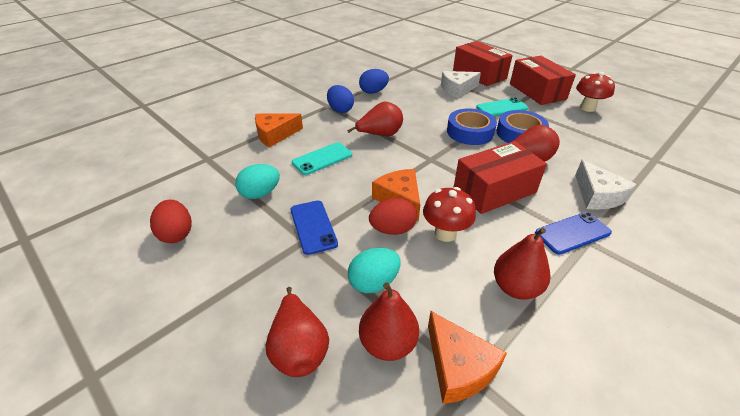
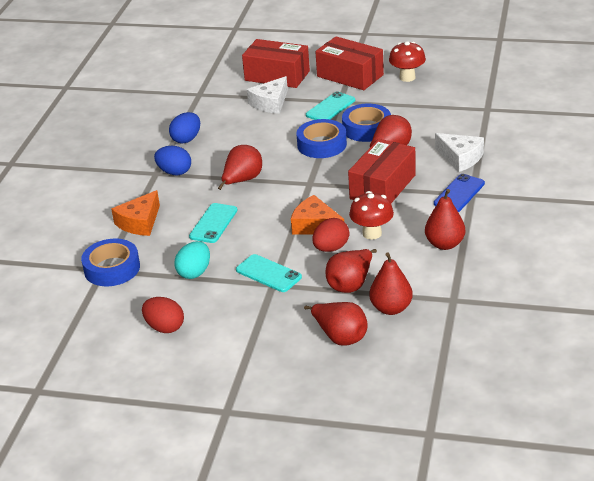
camera: 30 degrees left, 5 degrees down
blue phone [291,201,338,255] -> turquoise phone [236,254,302,292]
turquoise egg [348,248,401,293] -> red pear [325,249,377,293]
orange cheese [428,311,507,404] -> none
none -> blue tape [81,239,140,286]

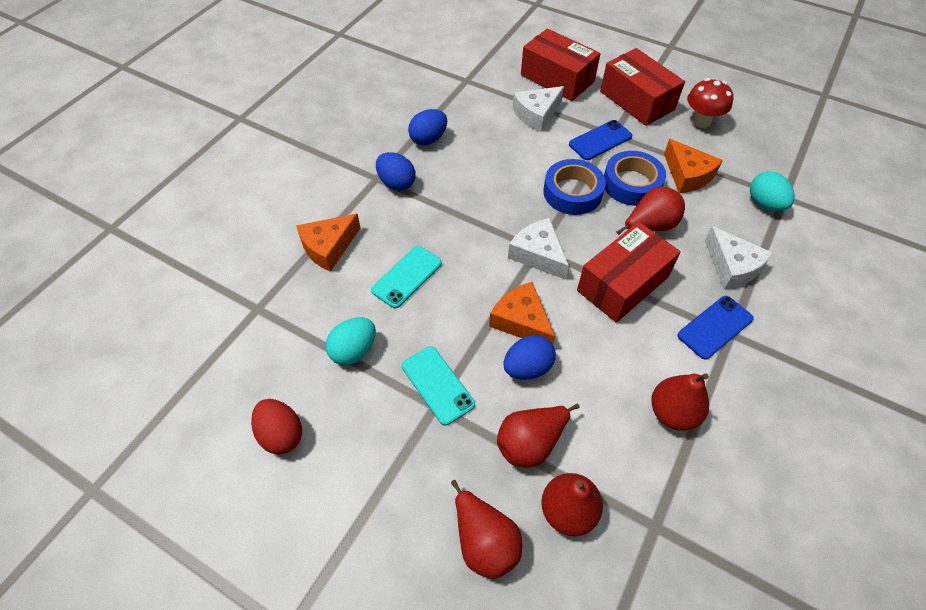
camera: 15 degrees right, 20 degrees up
blue tape [81,239,140,286] -> none
red pear [218,145,262,190] -> none
turquoise phone [306,91,355,120] -> blue phone [569,120,632,160]
red egg [312,218,349,252] -> blue egg [503,335,556,380]
red mushroom [349,191,394,240] -> none
none -> white cheese [508,218,569,280]
none -> orange cheese [664,139,723,193]
none -> turquoise egg [750,171,795,211]

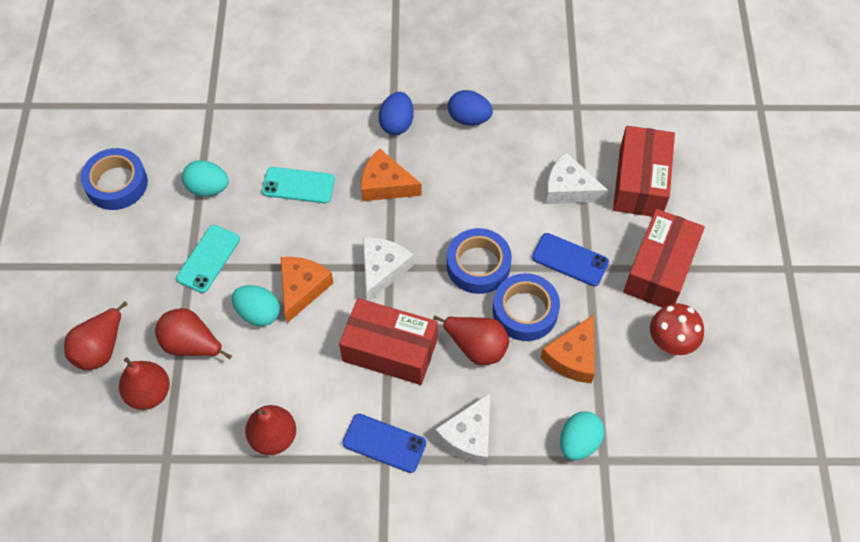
camera: 60 degrees right, 5 degrees up
red egg [251,399,302,455] -> blue tape [81,148,148,210]
orange cheese [296,214,360,272] -> orange cheese moved to [361,148,422,201]
blue egg [503,335,556,380] -> turquoise egg [232,285,280,326]

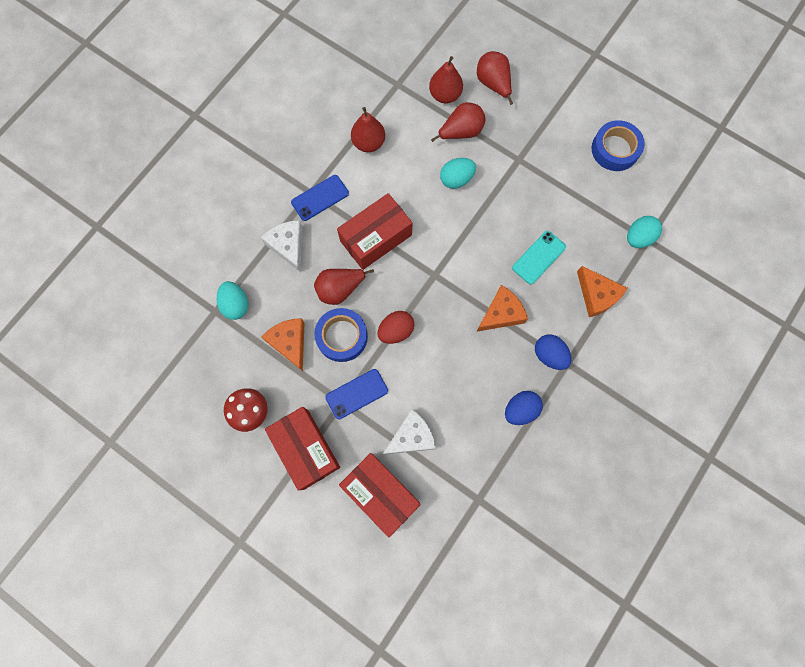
camera: 125 degrees right, 15 degrees up
turquoise phone [176,225,240,293] -> none
turquoise egg [182,160,229,196] -> turquoise egg moved to [627,216,662,248]
orange cheese [281,257,333,323] -> orange cheese moved to [577,266,627,317]
white cheese [363,237,414,301] -> none
blue tape [447,228,512,294] -> red egg [377,311,415,344]

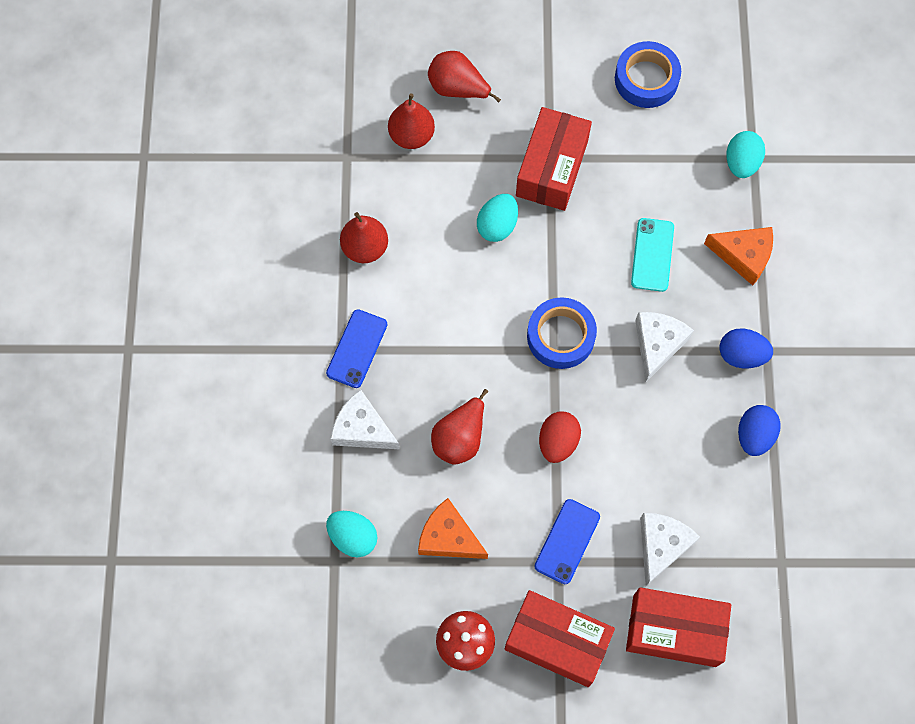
camera: 35 degrees left, 5 degrees down
blue tape [314,308,368,362] -> blue tape moved to [527,297,597,369]
red box [337,193,412,270] -> red box moved to [516,107,592,211]
red pear [431,102,486,142] -> none
orange cheese [476,285,528,332] -> white cheese [635,312,694,382]

